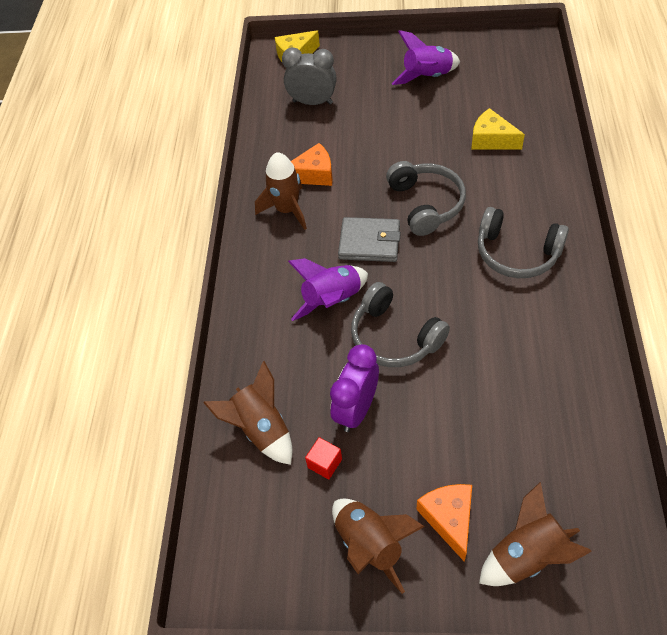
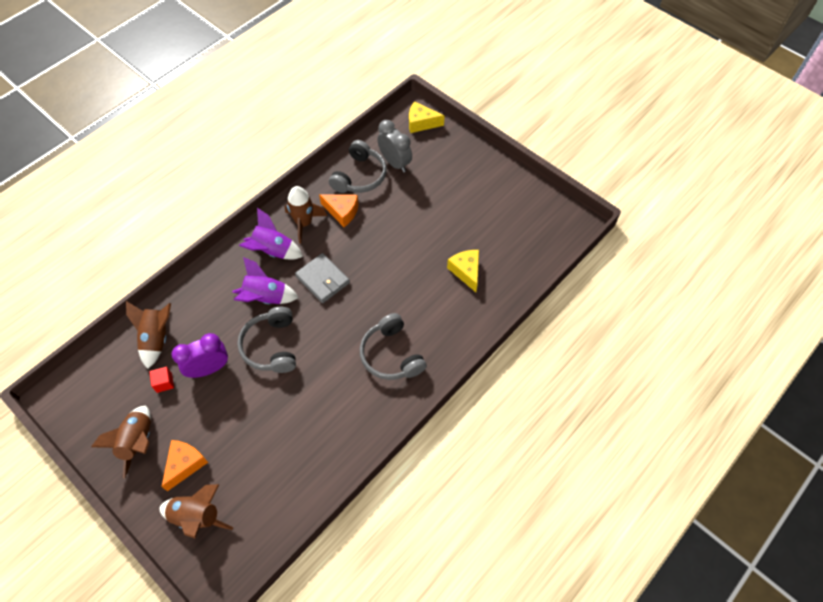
camera: 35 degrees right, 5 degrees up
grey headphones [386,161,466,236] -> grey headphones moved to [329,140,387,193]
purple rocket [392,30,460,85] -> purple rocket moved to [239,208,303,260]

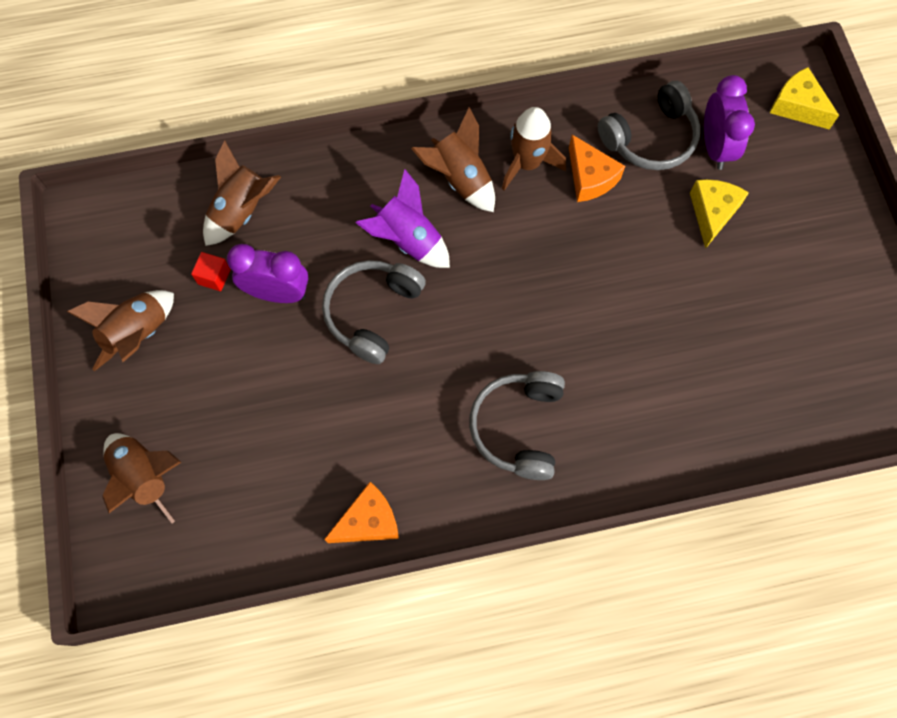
camera: 35 degrees right, 10 degrees up
orange cheese [161,440,208,491] -> orange cheese moved to [324,482,399,543]
purple rocket [239,208,303,260] -> brown rocket [411,107,495,212]
grey wallet [295,253,350,303] -> none
grey clock [377,120,412,173] -> purple clock [704,75,755,170]
yellow cheese [447,250,479,292] -> yellow cheese moved to [690,179,749,249]

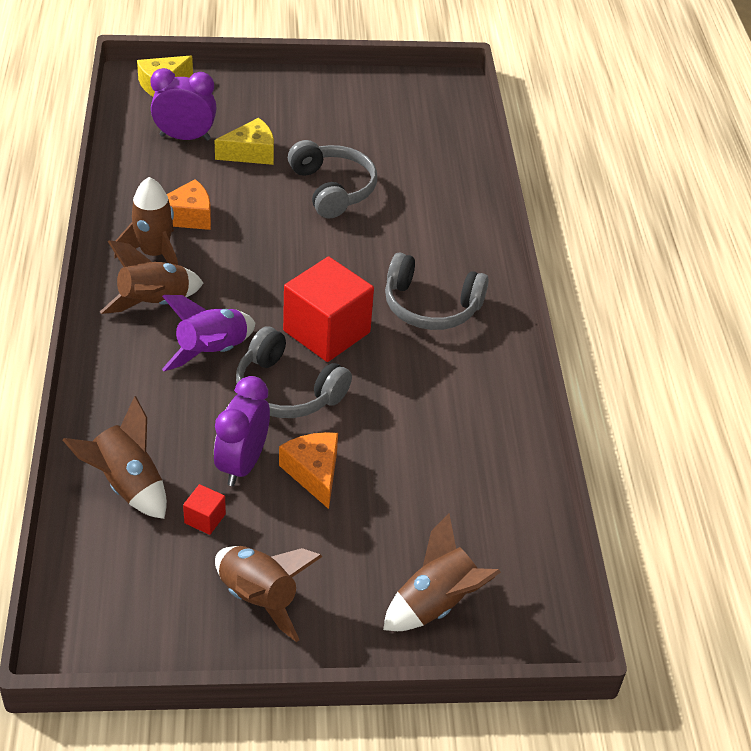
camera: 85 degrees left, 25 degrees down
orange cheese [324,482,399,543] -> orange cheese moved to [279,432,338,509]
grey headphones [598,81,700,170] -> grey headphones moved to [288,140,377,218]
yellow cheese [690,179,749,249] -> yellow cheese turned 135 degrees clockwise [214,118,274,165]
none -> red cube [283,257,374,362]

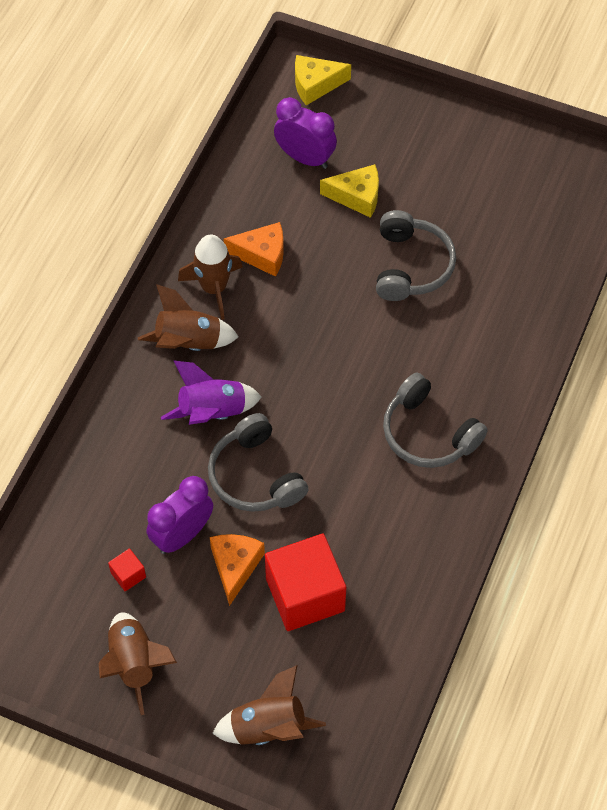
camera: 30 degrees right, 15 degrees up
brown rocket [63,396,167,519] -> none
red cube [283,257,374,362] -> red cube moved to [265,534,346,631]

